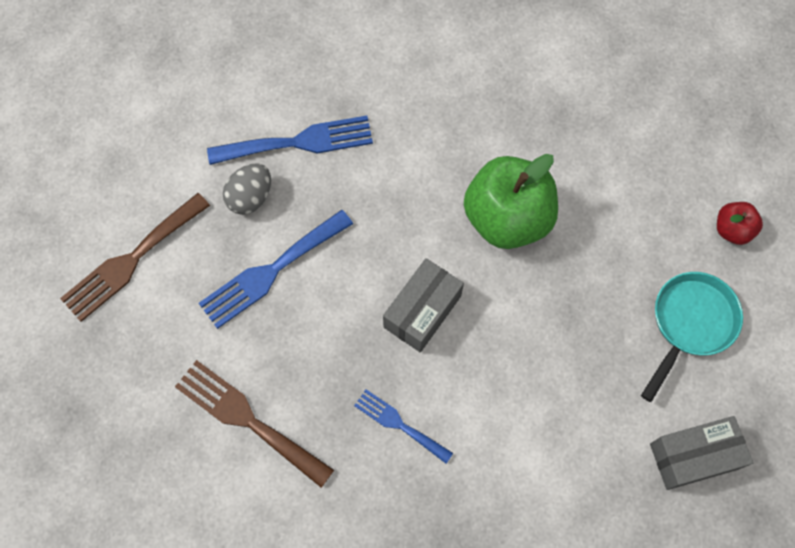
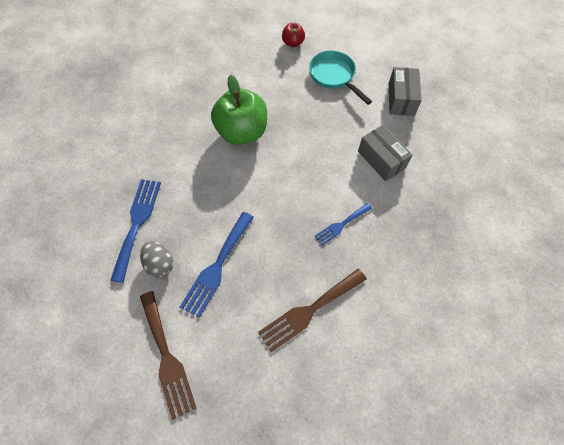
camera: 70 degrees left, 5 degrees down
blue fork [199,210,353,329] -> blue fork turned 45 degrees clockwise [180,212,254,318]
grey box [383,258,464,352] -> grey box moved to [358,125,412,181]

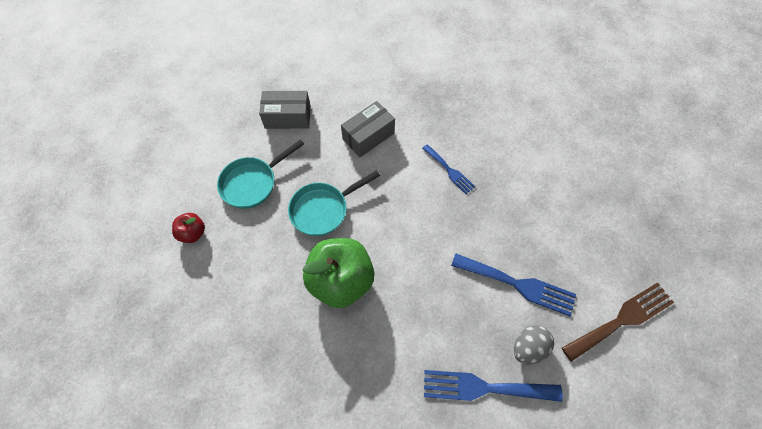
camera: 95 degrees left, 0 degrees up
brown fork [258,269,367,352] -> none
none -> turquoise pan [288,170,380,236]

